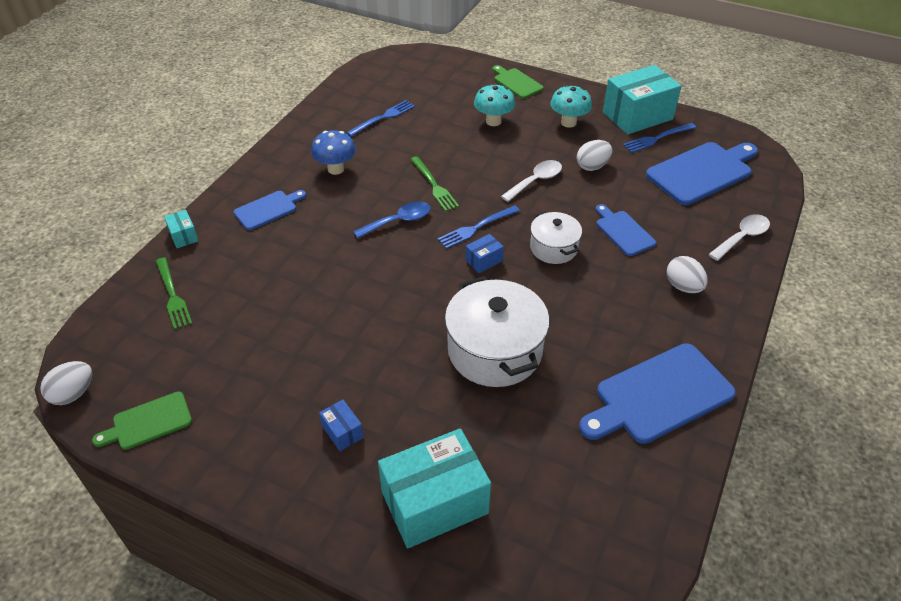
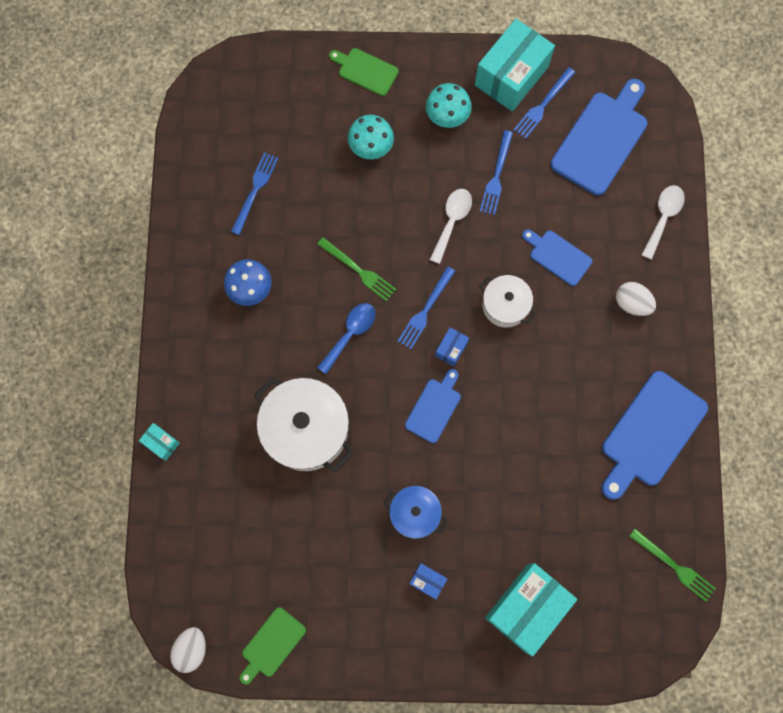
camera: 25 degrees left, 30 degrees up
green fork [156,257,192,330] -> green fork moved to [629,529,716,602]
blue cutting board [234,190,306,230] -> blue cutting board moved to [405,369,461,443]
white pot [445,276,550,387] -> white pot moved to [254,377,353,472]
white egg [577,140,612,171] -> blue fork [480,130,513,215]
none -> blue pot [383,486,448,539]

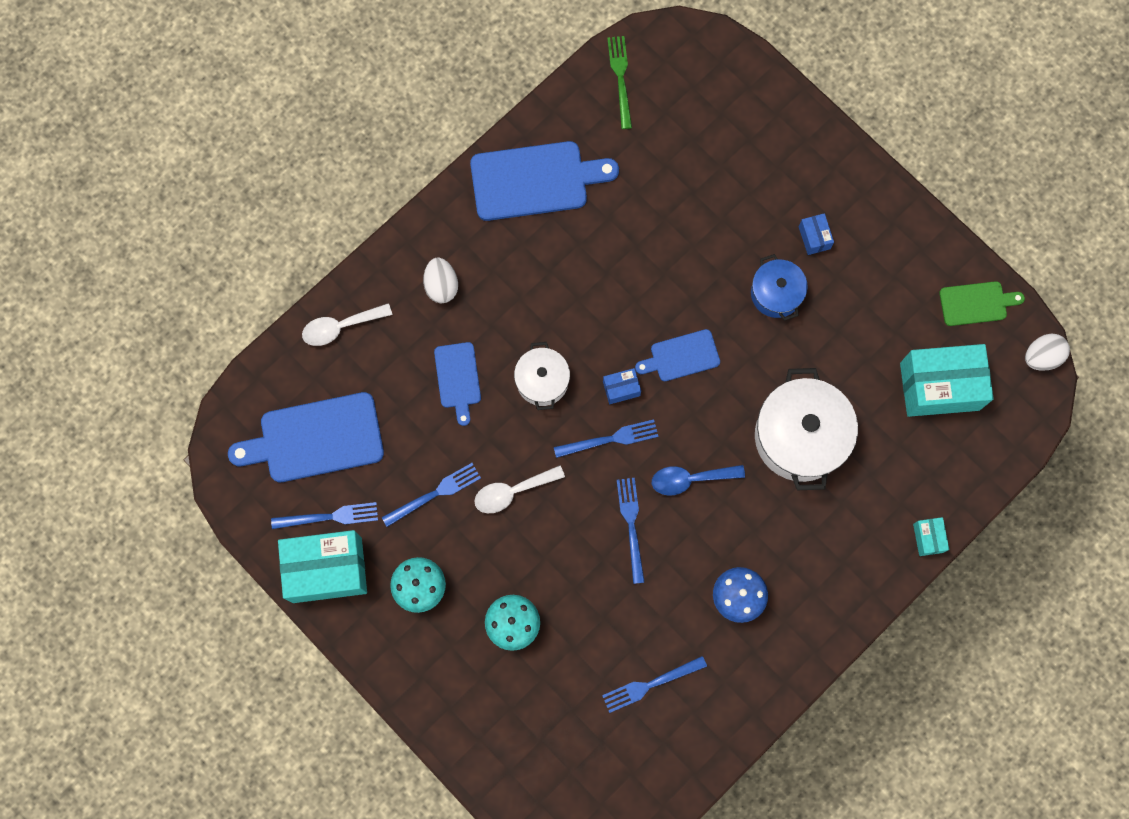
camera: 135 degrees left, 0 degrees up
green fork [317,237,396,302] -> blue fork [617,478,645,584]
green cutting board [329,48,399,96] -> none
turquoise box [485,563,577,657] -> turquoise box moved to [900,344,994,417]

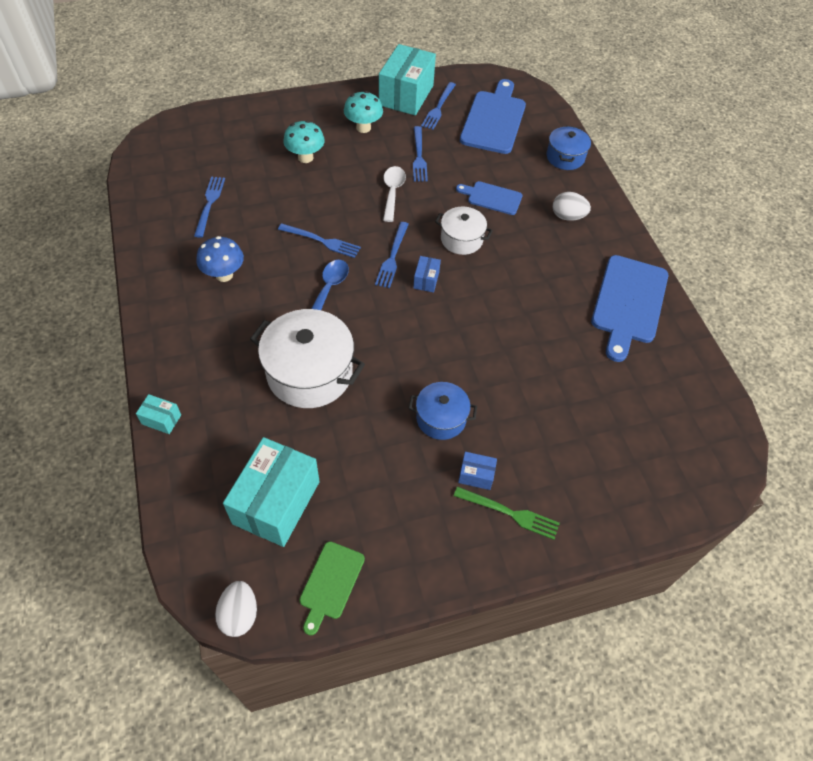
camera: 115 degrees right, 20 degrees down
white spoon [302,303,392,346] -> blue pot [547,126,591,170]
green fork [607,36,632,129] -> green fork moved to [454,486,560,540]
blue cutting board [635,329,720,381] -> none

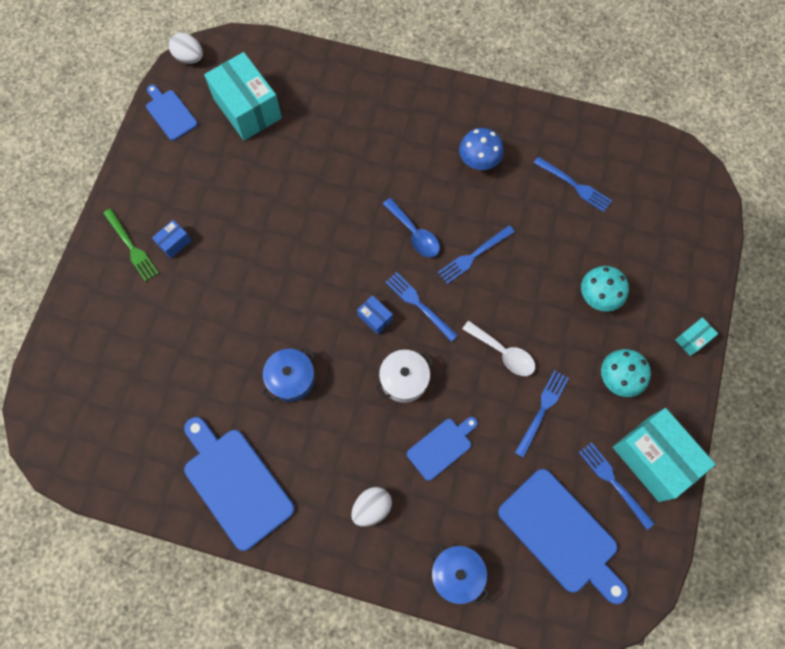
camera: 125 degrees right, 15 degrees up
turquoise box [136,394,181,434] -> turquoise box moved to [675,317,718,356]
white pot [250,309,365,408] -> none
green cutting board [299,541,365,635] -> blue cutting board [146,85,198,141]
blue pot [408,382,477,440] -> blue pot moved to [262,347,315,402]
blue fork [413,126,428,182] -> blue fork turned 90 degrees clockwise [515,370,569,458]
green fork [454,486,560,540] -> green fork turned 90 degrees counterclockwise [103,208,159,282]

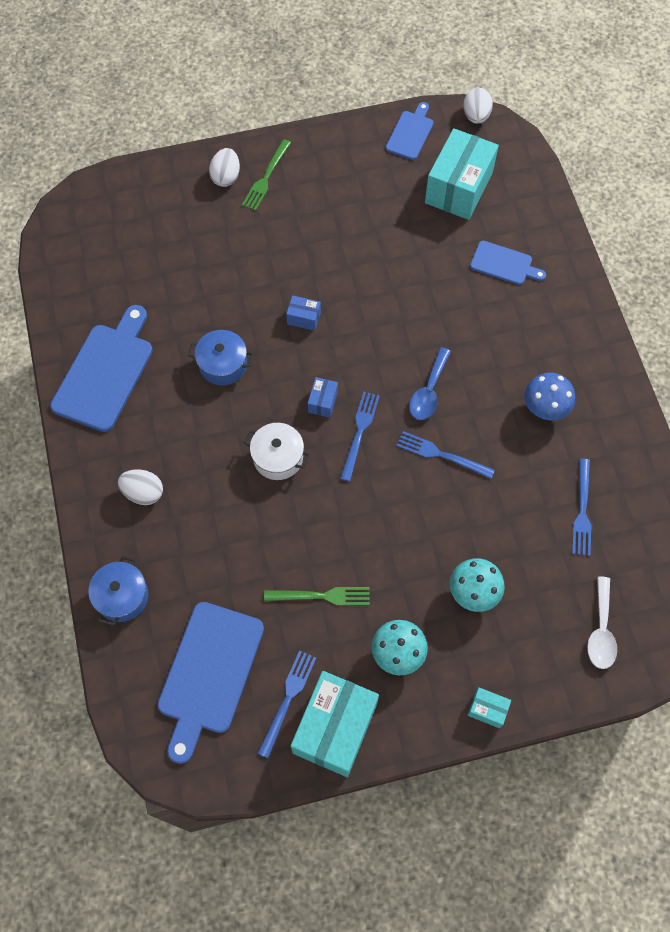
camera: 60 degrees right, 5 degrees down
blue box [152,220,191,258] -> blue box moved to [286,295,321,331]
blue cutting board [407,417,478,481] -> blue cutting board moved to [470,241,546,285]
white spoon [462,321,535,376] -> white spoon moved to [587,576,617,669]
blue fork [515,370,569,458] -> green fork [264,587,370,605]
none -> white egg [209,148,240,187]

